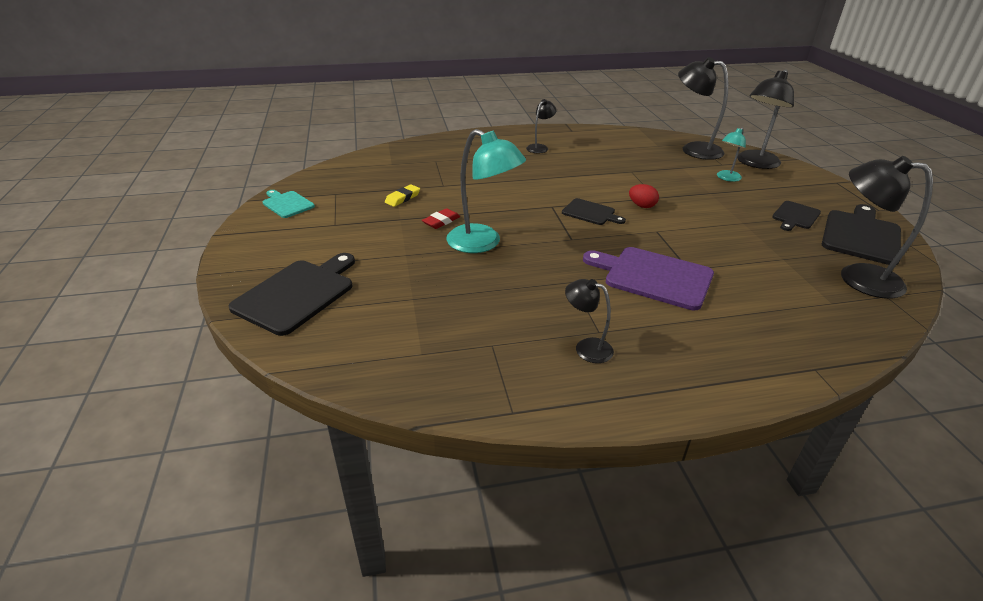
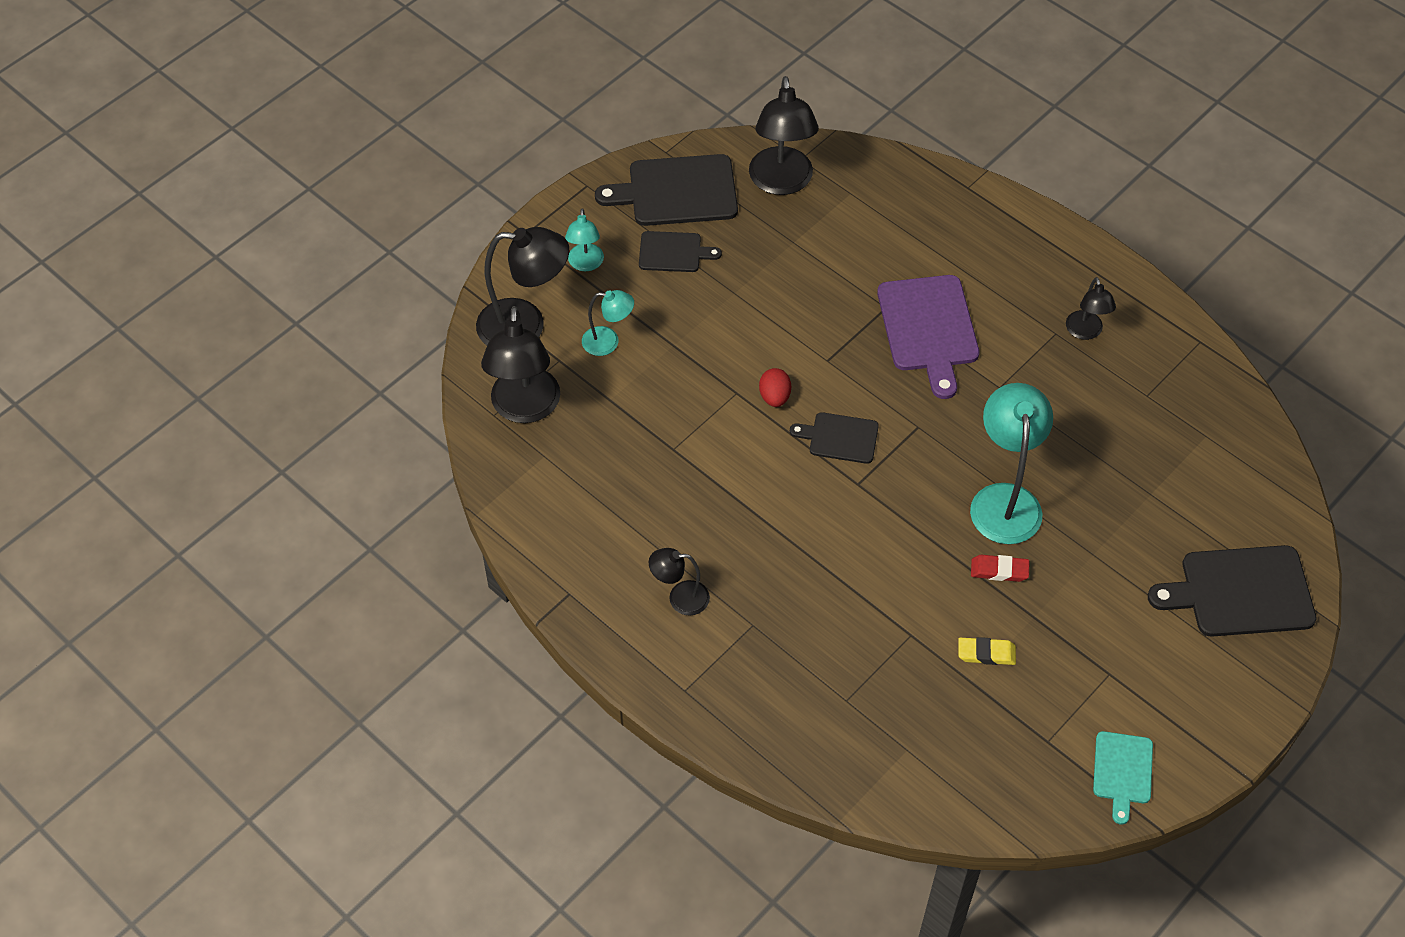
camera: 125 degrees left, 20 degrees up
black cutting board [562,198,626,225] -> black cutting board turned 75 degrees counterclockwise [790,412,879,464]
none -> turquoise lamp [565,208,604,271]

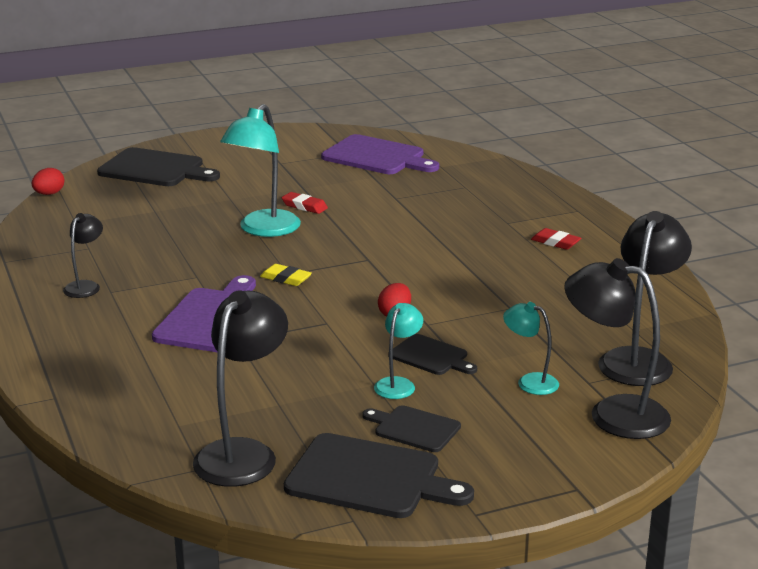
camera: 155 degrees left, 30 degrees down
turquoise lamp [565,208,604,271] -> turquoise lamp moved to [374,303,423,399]
black lamp [649,548,710,616] -> red eraser [531,228,581,250]
black cutting board [790,412,879,464] -> black cutting board moved to [388,334,477,375]
yellow eraser [958,637,1016,665] -> yellow eraser moved to [260,264,312,286]
turquoise cutting board [1093,731,1153,824] -> none
none -> red egg [32,168,64,195]
none -> purple cutting board [321,134,439,174]

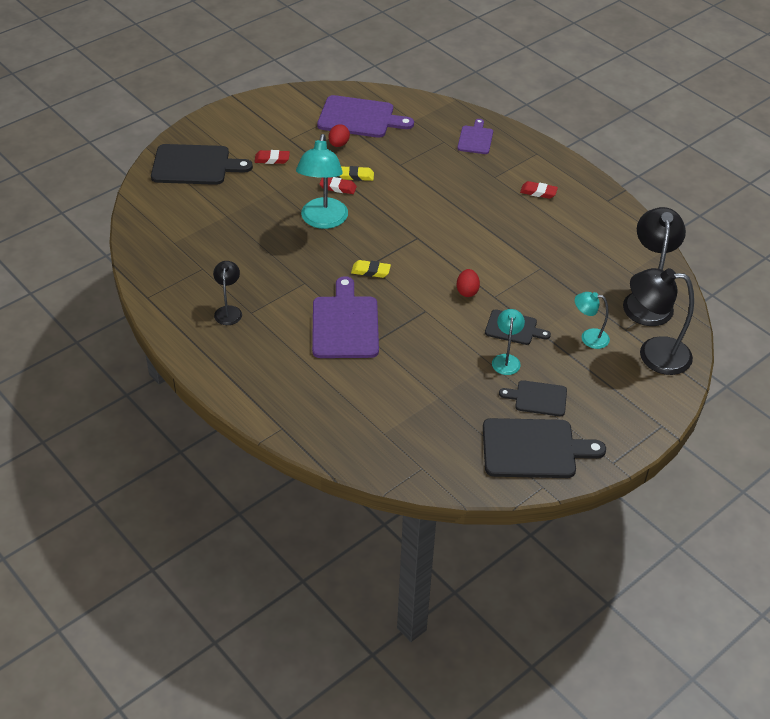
camera: 20 degrees left, 20 degrees up
red egg [32,168,64,195] -> red egg moved to [329,124,350,147]
black lamp [193,290,288,487] -> none
none -> red eraser [254,150,290,164]
none -> yellow eraser [340,166,374,181]
none -> purple cutting board [457,119,493,154]

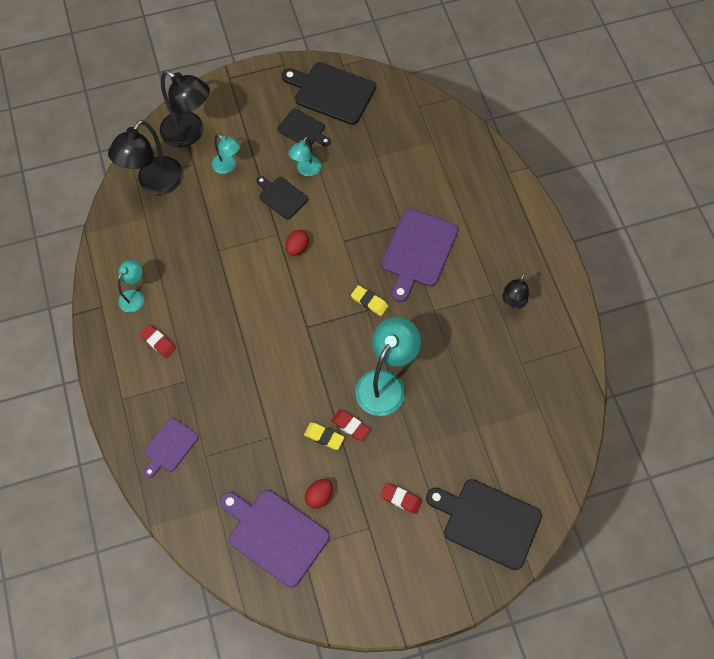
camera: 155 degrees left, 20 degrees up
none -> turquoise lamp [118,259,144,313]

